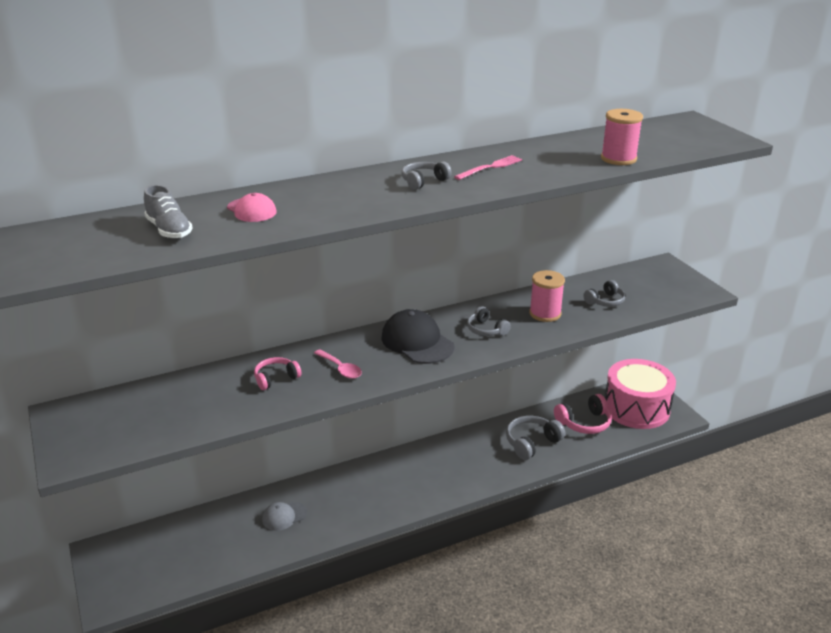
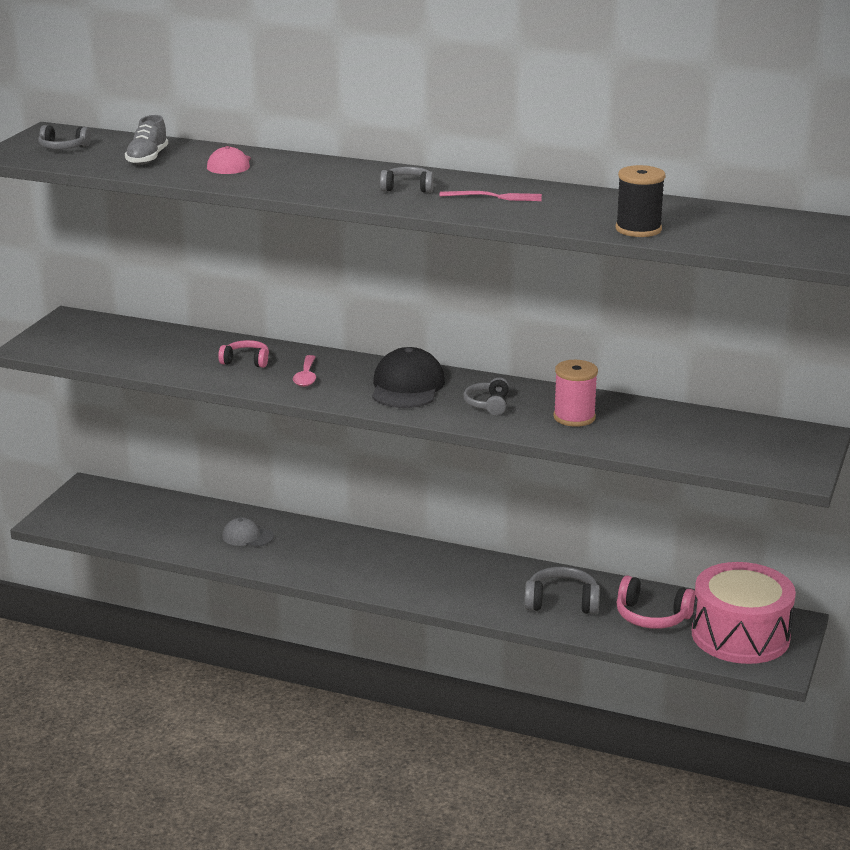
camera: 45 degrees right, 5 degrees down
grey headphones [583,280,625,307] -> grey headphones moved to [38,125,91,149]
pink spool [601,109,643,165] -> black spool [616,165,665,237]

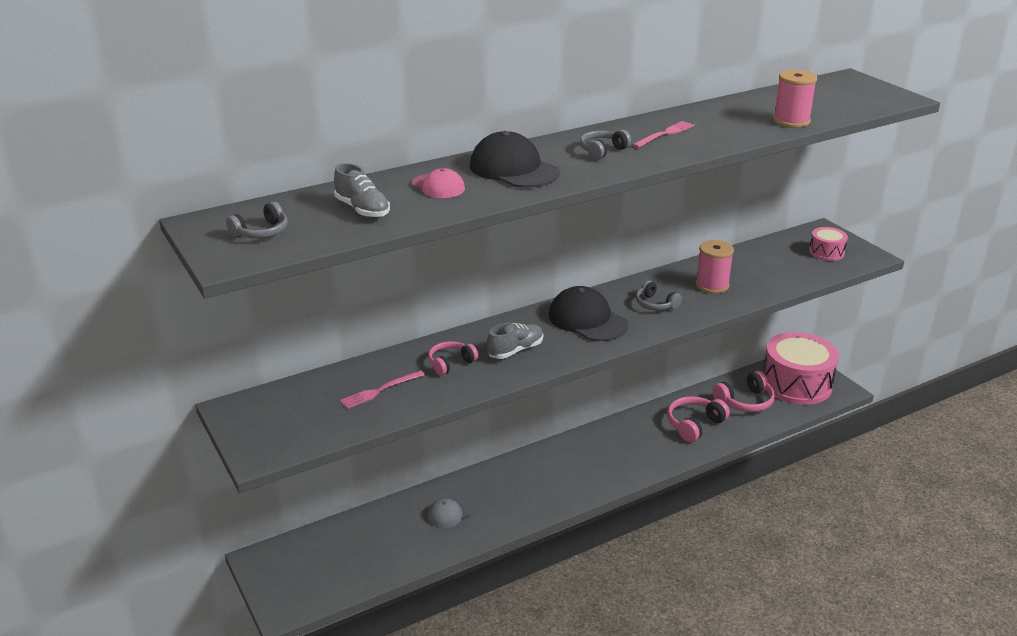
camera: 50 degrees left, 5 degrees up
pink spoon [293,355,316,387] -> grey shoe [487,323,543,359]
grey headphones [524,567,600,614] -> pink headphones [667,396,730,442]
black spool [616,165,665,237] -> pink spool [773,70,817,128]
none -> pink fork [340,370,425,409]
none -> black cap [470,131,560,188]
none -> pink drum [809,227,848,261]

